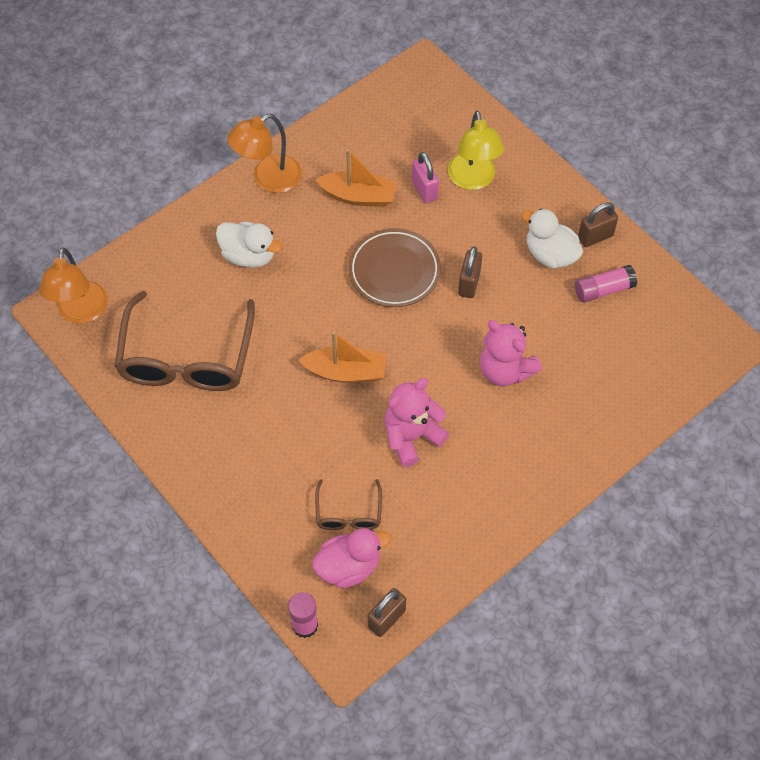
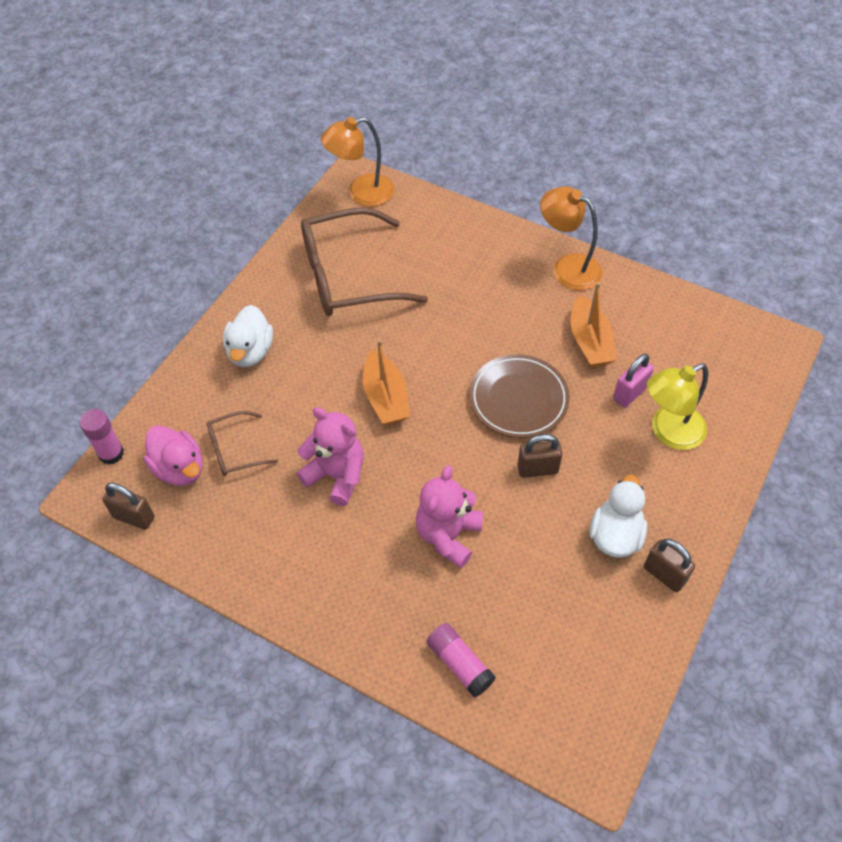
camera: 70 degrees right, 5 degrees down
white duck [216,221,282,268] -> white duck moved to [223,305,273,367]
pink glue stick [575,265,637,303] -> pink glue stick moved to [426,623,496,697]

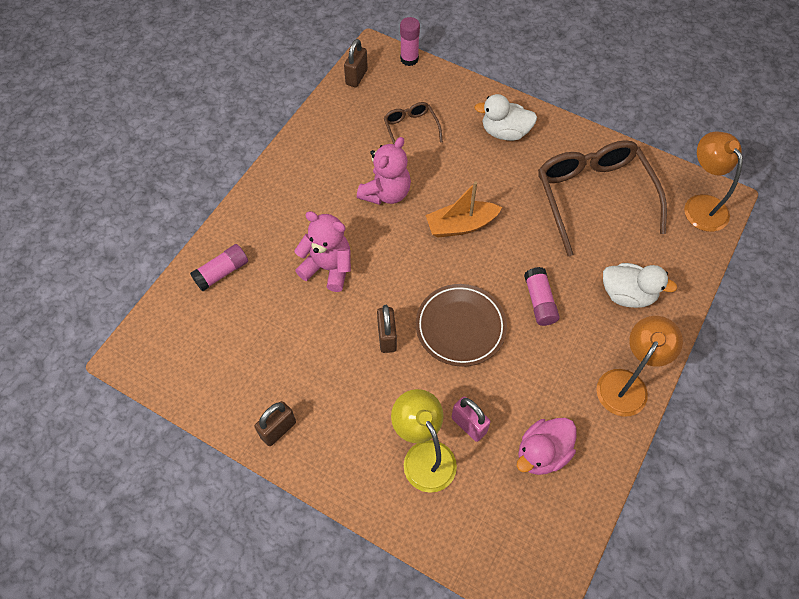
camera: 90 degrees right, 5 degrees up
pink duck [143,425,202,486] -> pink duck moved to [517,418,576,475]
orange boat [571,282,617,367] -> none
white duck [590,475,647,558] -> white duck moved to [603,263,677,308]
none -> pink glue stick [524,267,559,326]

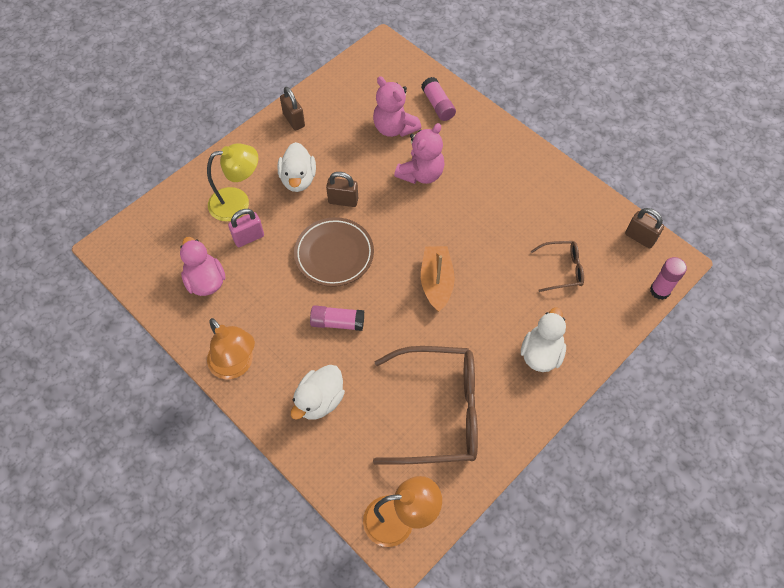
camera: 105 degrees right, 0 degrees up
pink teddy bear [357,137,411,205] -> pink teddy bear moved to [373,76,421,137]
none -> white duck [277,142,316,192]

